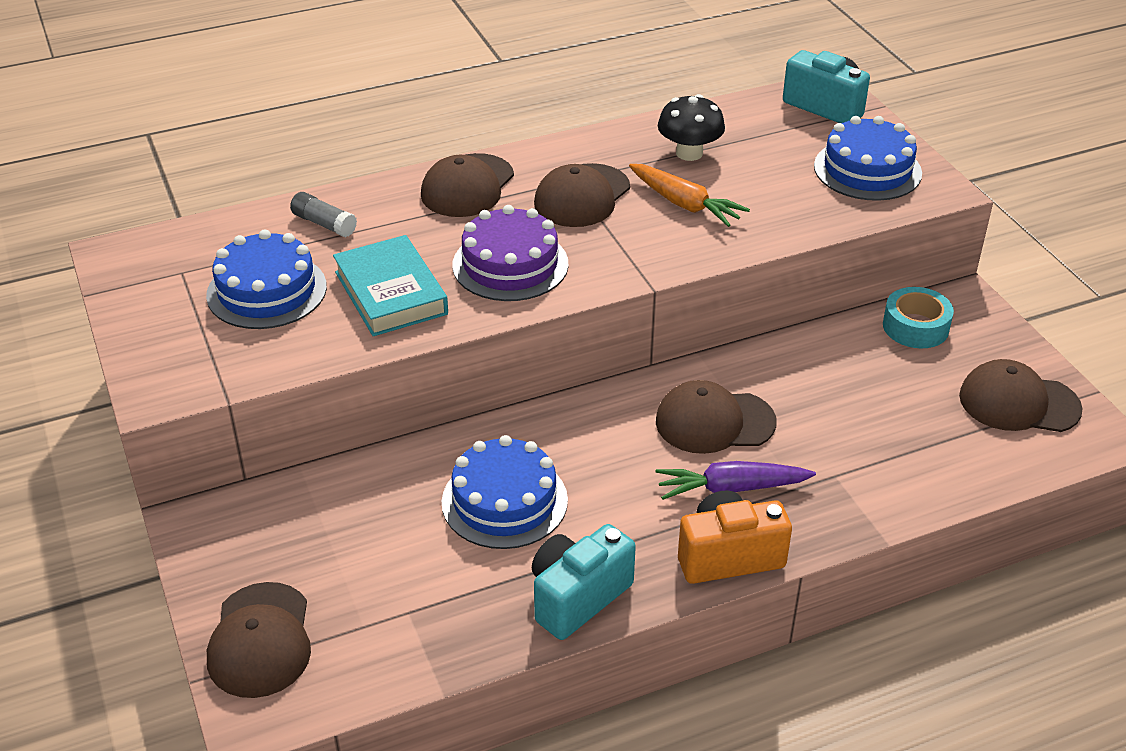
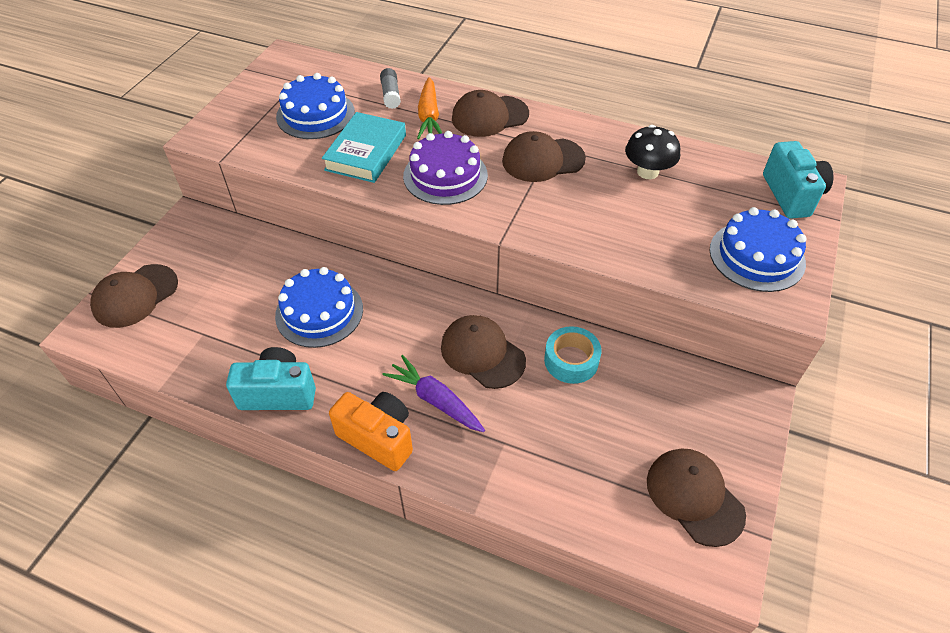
camera: 45 degrees right, 10 degrees up
orange carrot [629,164,750,227] -> orange carrot moved to [417,77,442,139]
turquoise tape [883,287,954,348] -> turquoise tape moved to [544,326,601,384]

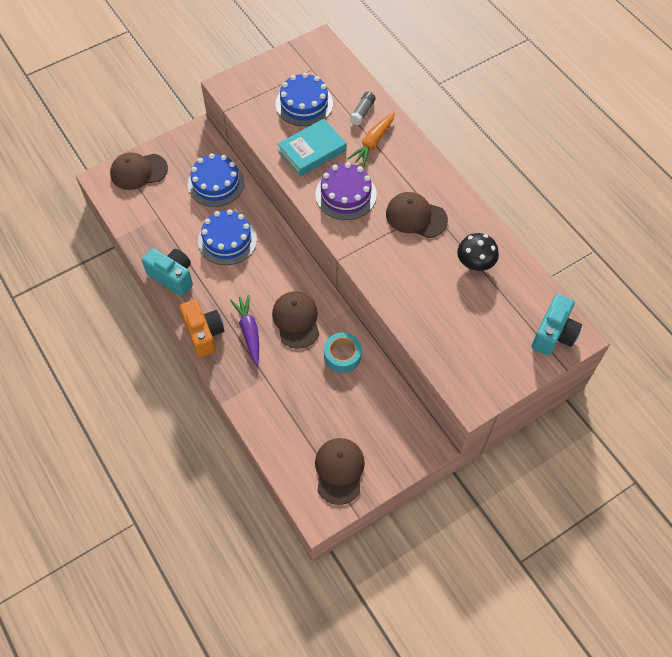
camera: 35 degrees right, 10 degrees up
brown cap [452,90,529,137] -> none
blue cake [710,207,807,292] -> blue cake moved to [187,153,245,207]

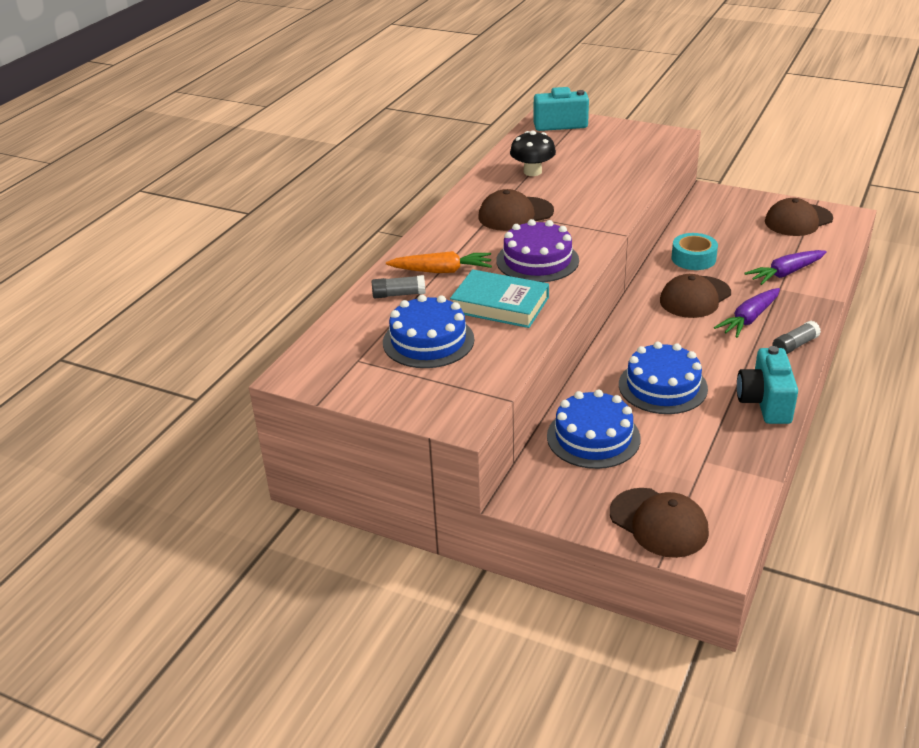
camera: 120 degrees left, 25 degrees down
orange camera [180,299,224,358] -> grey glue stick [773,321,821,354]
brown cap [386,192,448,238] -> brown cap turned 75 degrees clockwise [478,189,554,231]
none -> purple carrot [744,250,827,285]

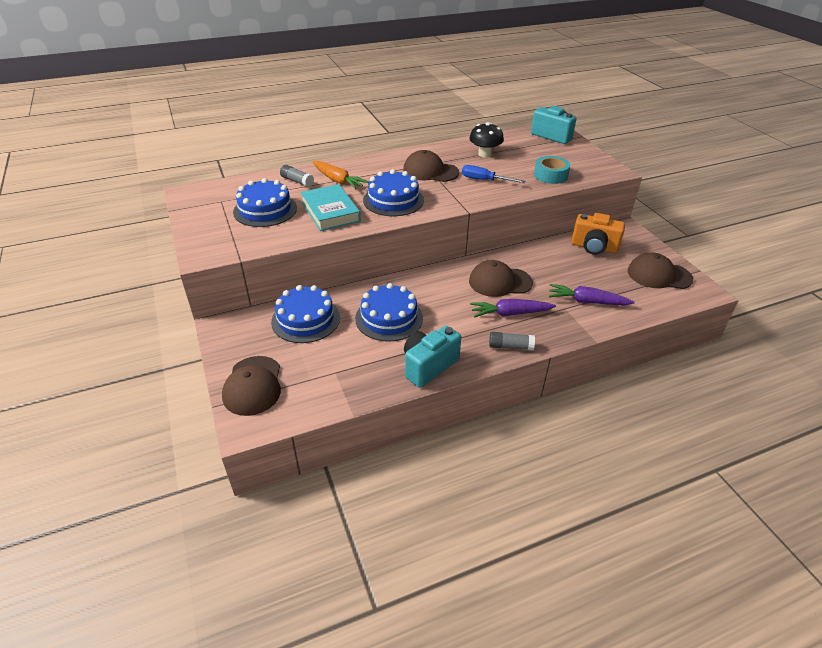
camera: 40 degrees right, 5 degrees up
purple cake [496,219,579,282] -> blue cake [363,169,424,216]
turquoise tape [671,233,718,270] -> turquoise tape moved to [534,156,570,184]
none -> blue screwdriver [462,165,526,183]
none -> orange camera [571,213,625,255]

